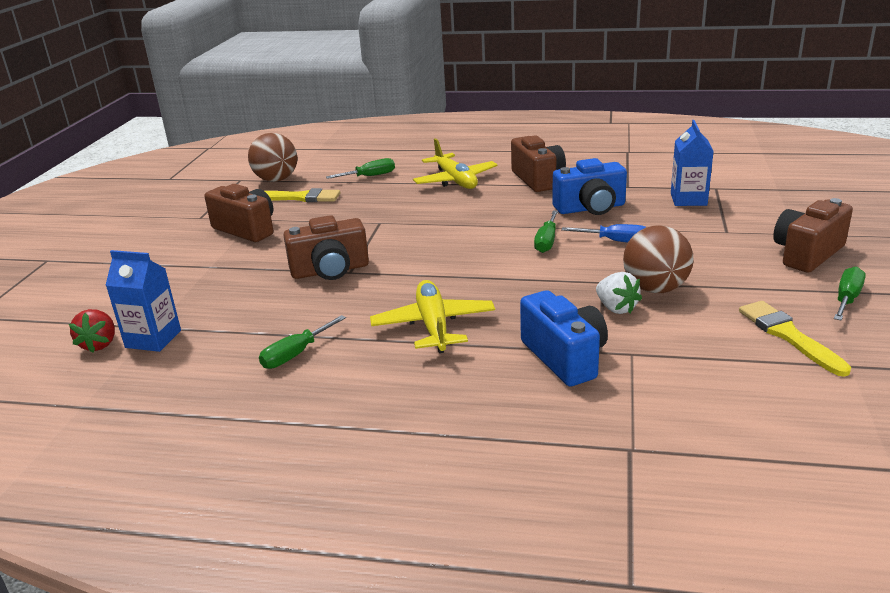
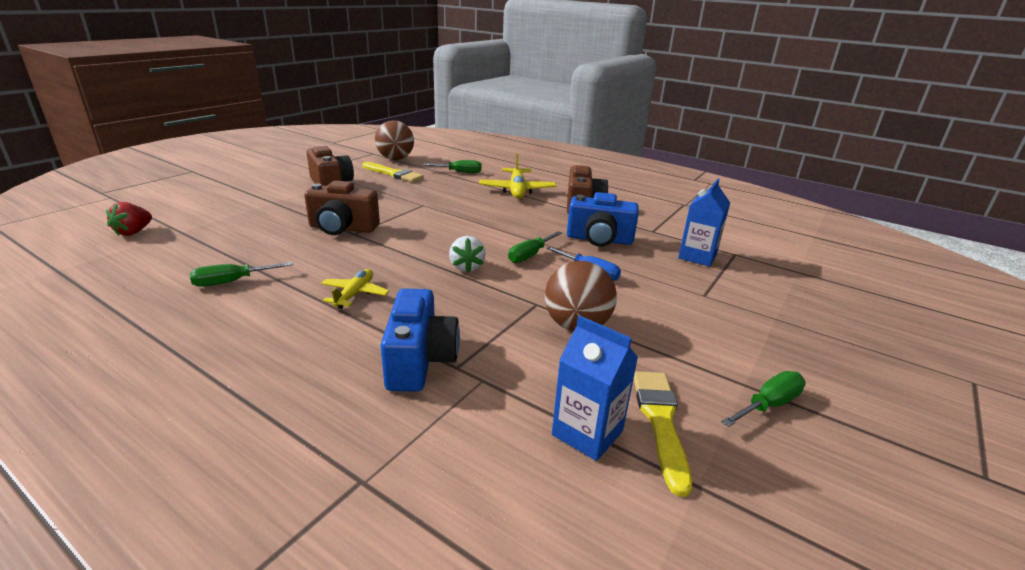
camera: 20 degrees right, 0 degrees up
blue carton [105,250,181,352] -> blue carton moved to [552,315,638,461]
yellow plane [370,280,495,353] -> yellow plane [321,269,390,309], size x0.61
white strawberry [596,272,642,314] -> white strawberry moved to [449,236,486,273]
brown camera [773,198,853,272] -> none

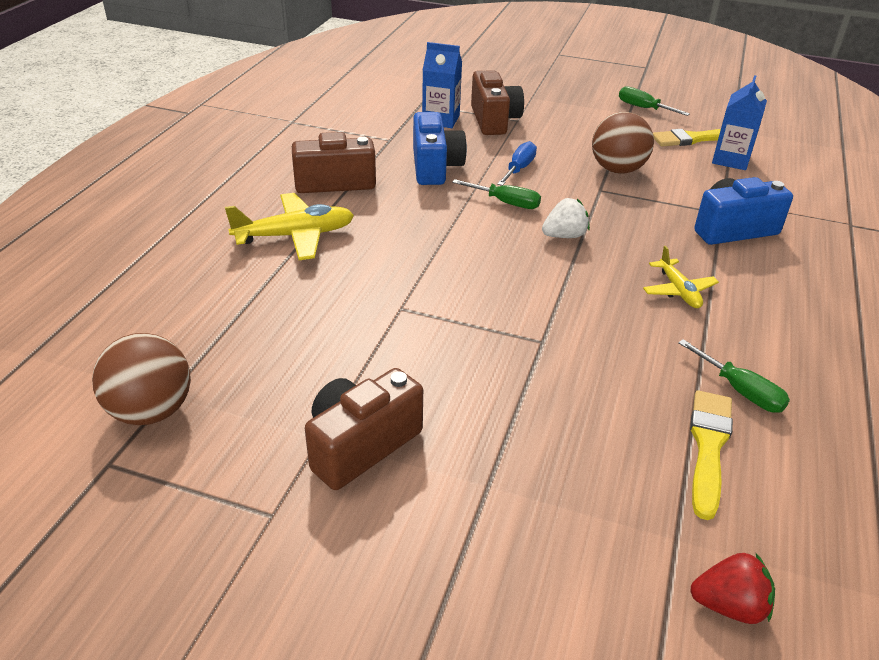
camera: 105 degrees left, 10 degrees up
brown camera [304,181,380,235] -> brown camera moved to [471,70,524,135]
yellow plane [321,269,390,309] -> yellow plane turned 105 degrees counterclockwise [643,246,719,308]
yellow brush [362,162,424,182] -> yellow brush moved to [690,390,733,520]
green screwdriver [423,160,482,173] -> none

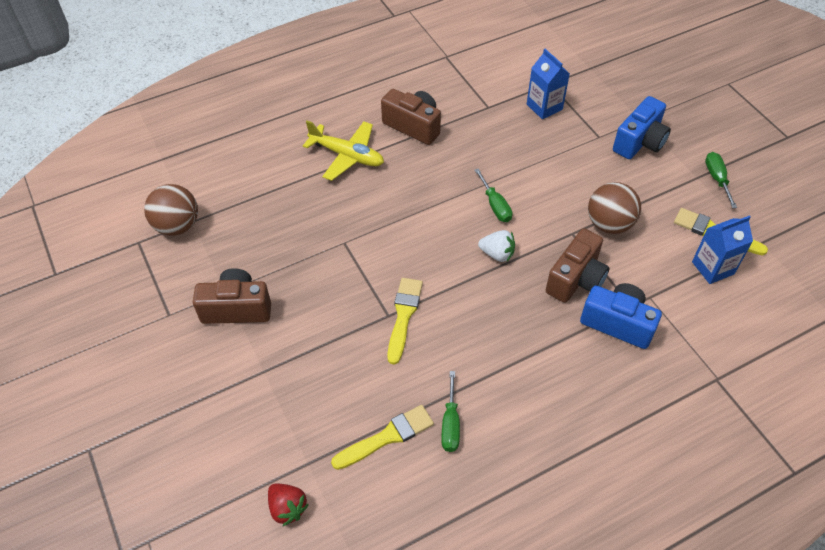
camera: 45 degrees right, 15 degrees up
blue camera [413,112,467,185] -> blue camera moved to [613,96,671,159]
brown camera [471,70,524,135] -> brown camera moved to [546,228,609,303]
blue screwdriver [497,141,537,186] -> none
yellow plane [643,246,719,308] -> none
none -> yellow brush [387,278,423,365]

